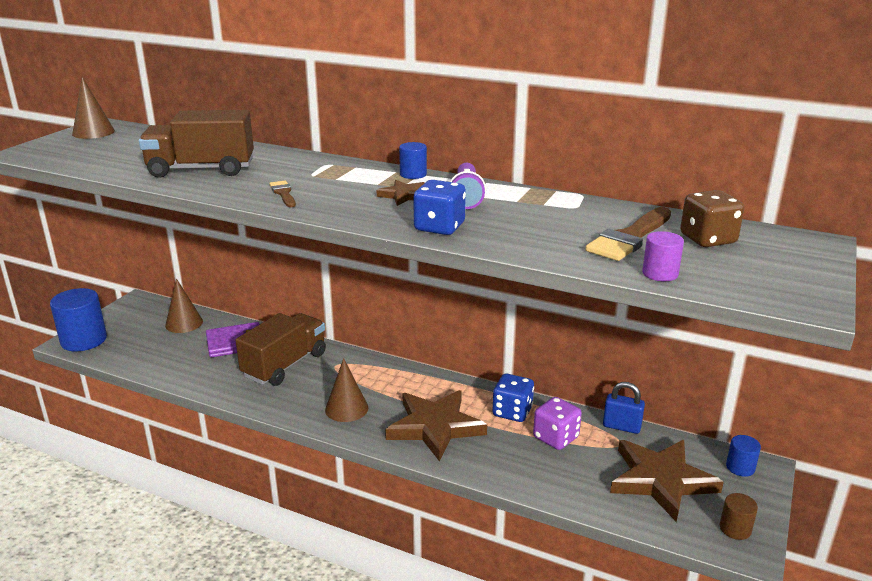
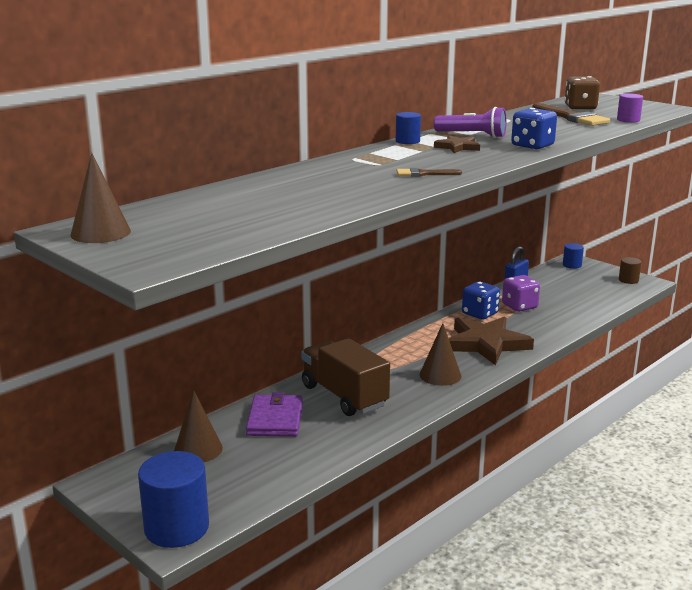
camera: 70 degrees left, 5 degrees down
brown truck [139,110,254,178] -> none
brown star [610,440,724,522] -> none

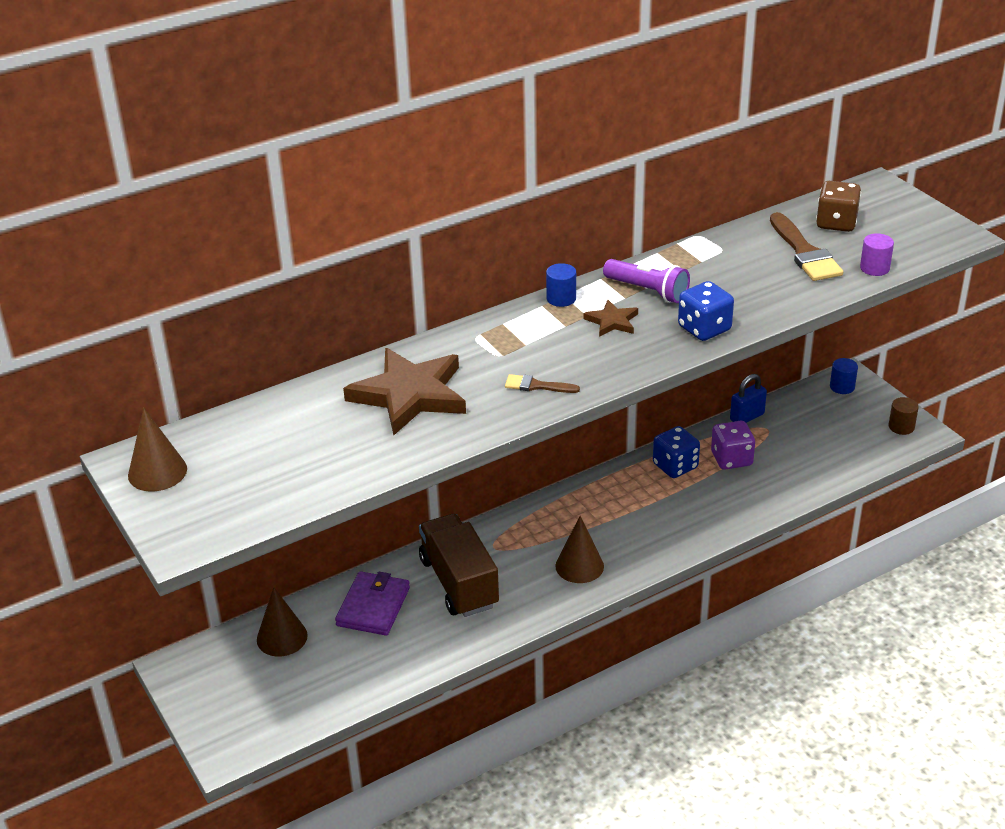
camera: 15 degrees right, 15 degrees up
blue cylinder [138,451,209,548] -> none
brown star [449,317,534,365] -> brown star moved to [343,348,466,435]

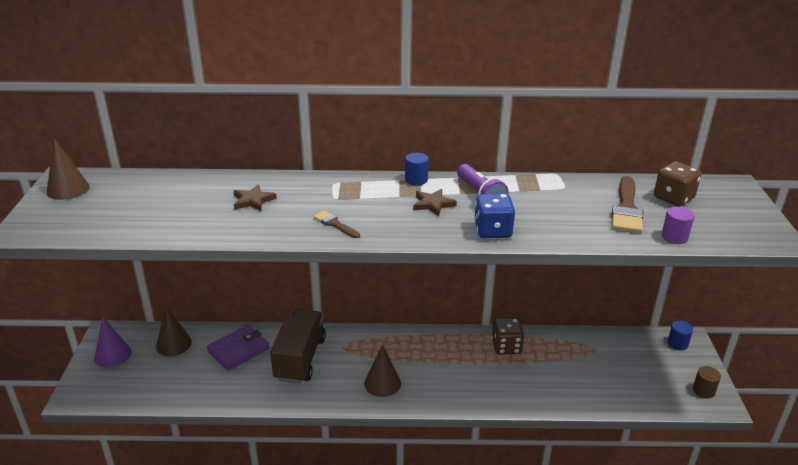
camera: 30 degrees right, 5 degrees down
brown star [343,348,466,435] -> brown star [233,184,277,211], size x0.48
blue dice [653,426,700,478] -> brown dice [492,318,524,354]
purple dice [711,421,755,470] -> none
blue padlock [730,374,767,423] -> none
none -> purple cone [94,317,131,368]

